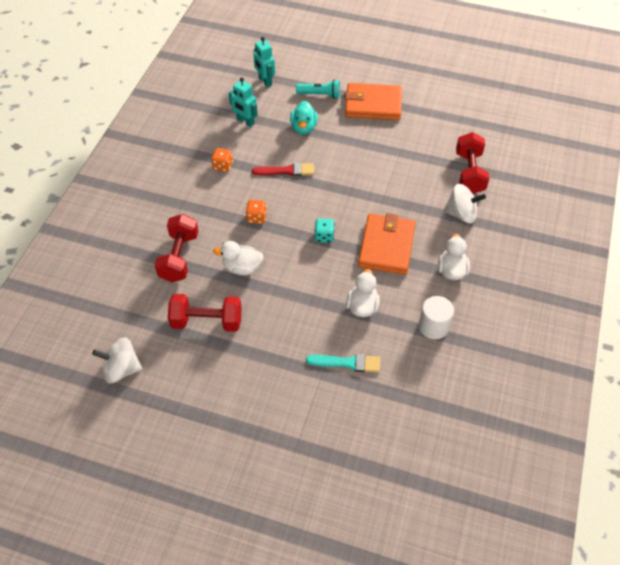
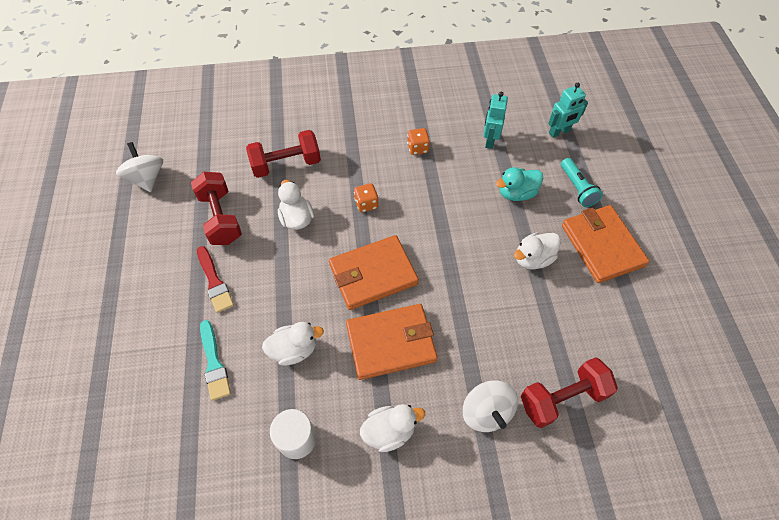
camera: 65 degrees right, 5 degrees up
red brush [252,163,314,176] -> red brush moved to [197,246,234,313]
turquoise robot [253,37,275,87] -> turquoise robot turned 150 degrees counterclockwise [548,83,588,138]
turquoise dice [315,219,335,243] -> orange wallet [329,235,419,310]
none -> white duck [514,232,561,270]

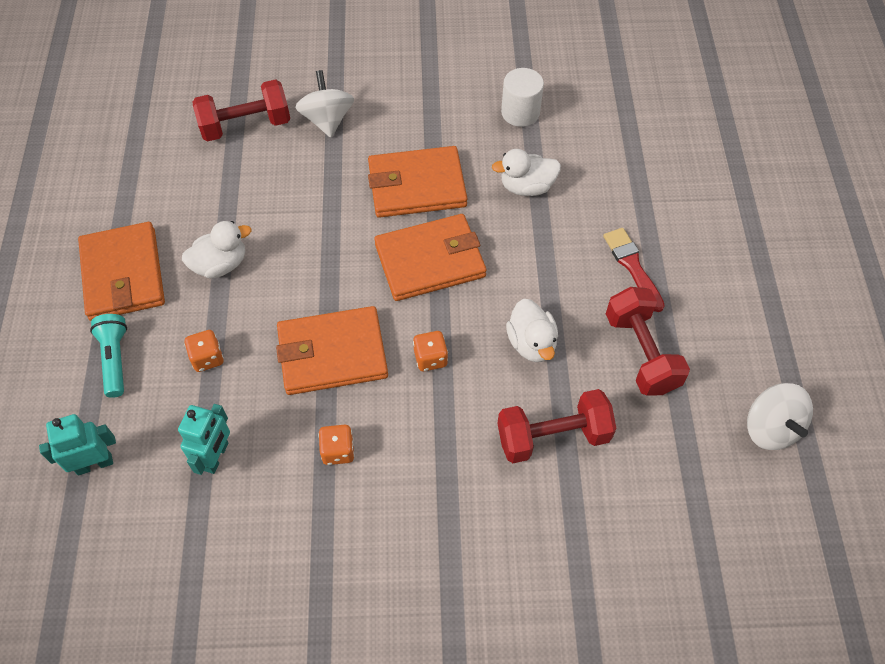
camera: 175 degrees left, 0 degrees up
turquoise brush [200,320,231,401] -> none
white duck [360,404,425,452] -> none
turquoise duck [496,167,543,201] -> orange dice [184,330,224,372]
none -> orange wallet [276,306,388,395]

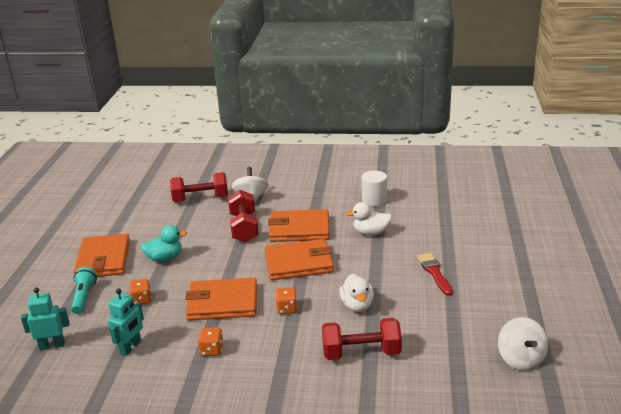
camera: 10 degrees right, 30 degrees down
white duck [182,221,251,278] -> turquoise duck [141,225,187,262]
red dumbbell [606,287,690,395] -> red dumbbell moved to [228,190,259,243]

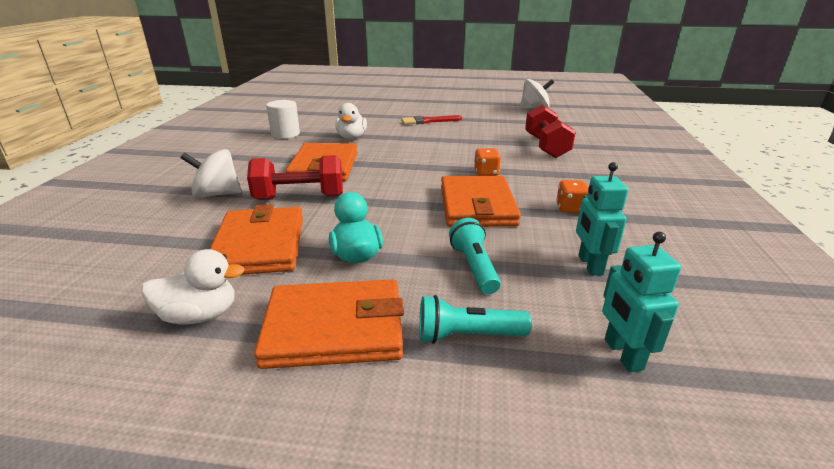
camera: 90 degrees left, 0 degrees up
turquoise robot [108,288,144,356] -> turquoise robot turned 120 degrees counterclockwise [576,162,628,276]
orange dice [129,279,152,305] -> turquoise flashlight [449,218,501,294]
red dumbbell [170,172,228,202] -> none
orange wallet [264,239,334,280] -> orange wallet moved to [210,204,303,275]
white duck [339,274,374,312] -> white duck moved to [142,249,245,324]

